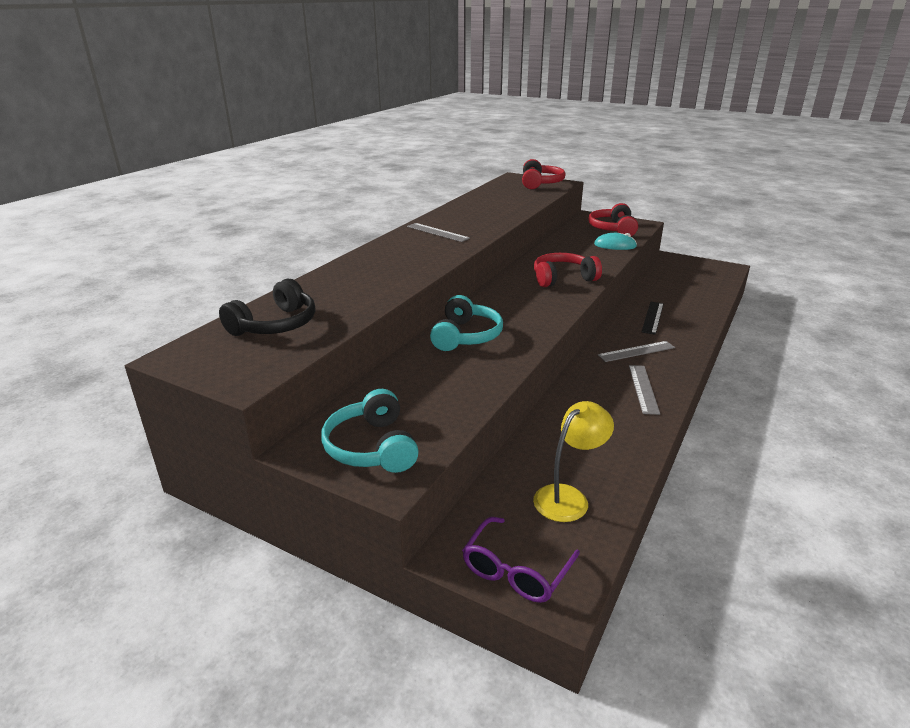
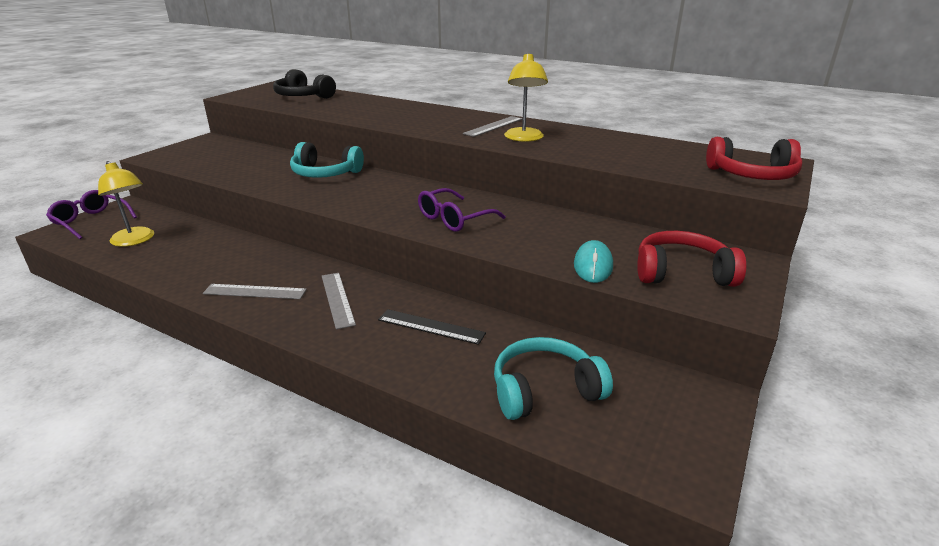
camera: 90 degrees right, 0 degrees up
turquoise headphones [321,389,419,473] -> turquoise headphones moved to [494,337,613,420]
red headphones [534,253,602,287] -> purple glasses [418,188,506,232]
none -> yellow lamp [504,53,548,142]

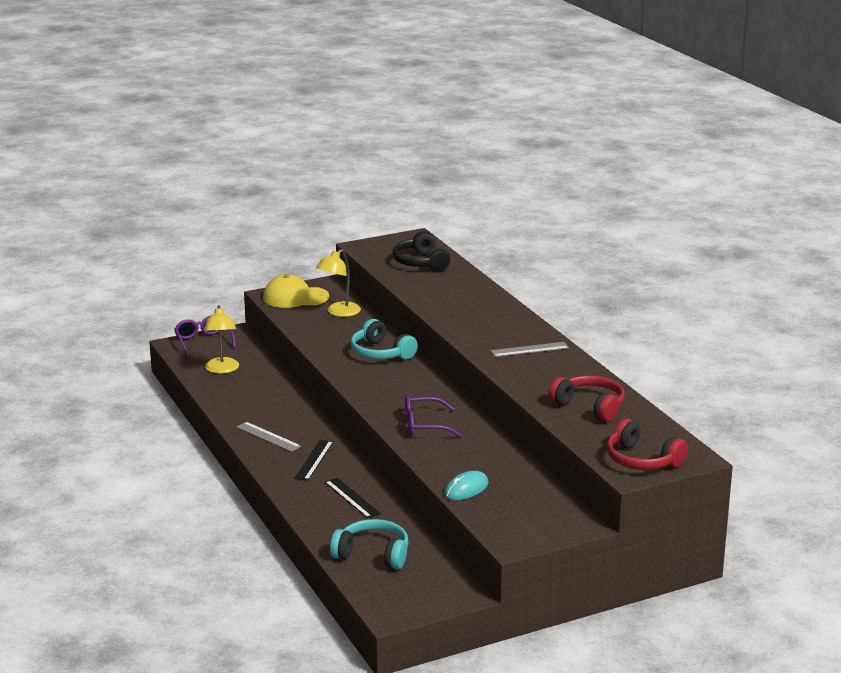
camera: 35 degrees right, 5 degrees down
grey ruler [322,273,356,329] -> black ruler [294,440,333,481]
yellow lamp [504,53,548,142] -> yellow lamp moved to [316,249,361,317]
red headphones [637,231,746,287] -> red headphones moved to [549,375,625,422]
none -> yellow cap [263,275,329,308]

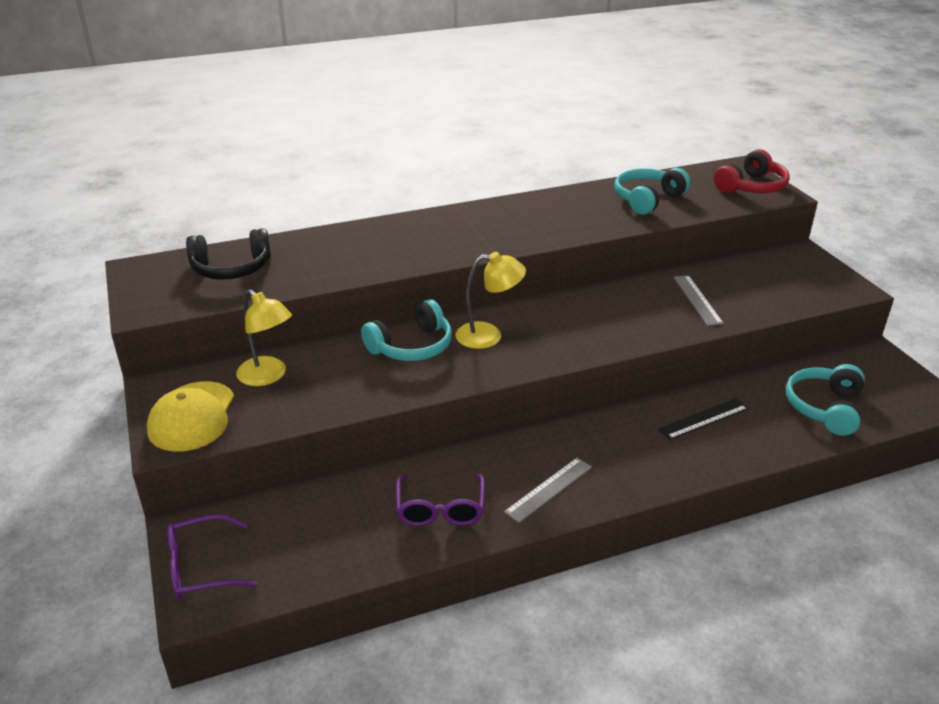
camera: 85 degrees left, 10 degrees up
yellow lamp [204,305,239,374] -> yellow lamp moved to [455,252,526,349]
black ruler [294,440,333,481] -> none
purple glasses [405,396,461,437] -> purple glasses moved to [396,474,485,526]
turquoise mouse [444,471,489,500] -> none
grey ruler [490,342,569,357] -> grey ruler moved to [674,275,724,326]
red headphones [549,375,625,422] -> turquoise headphones [615,168,690,215]

